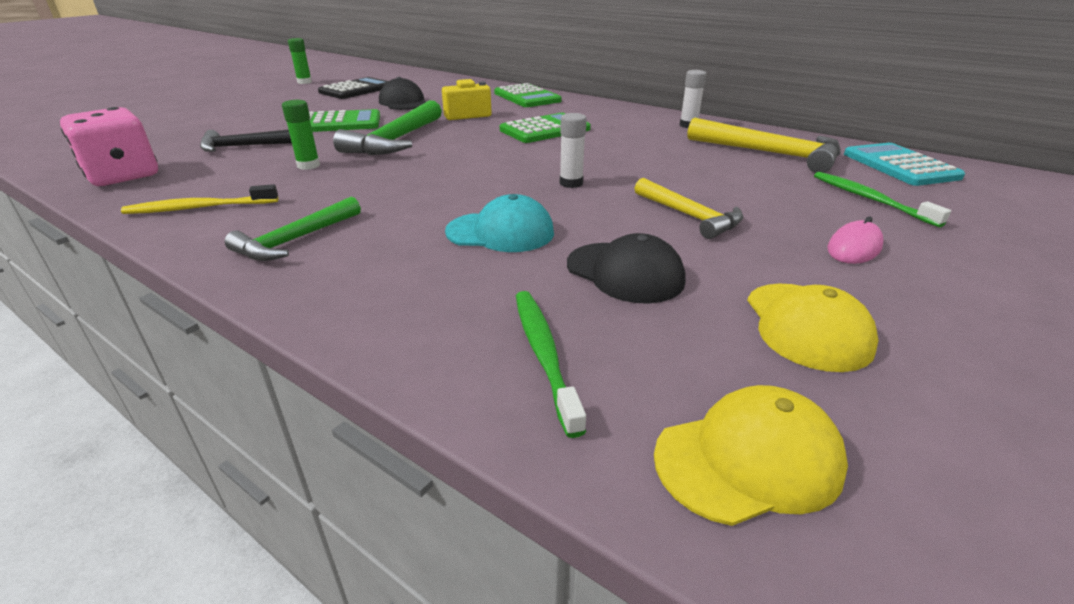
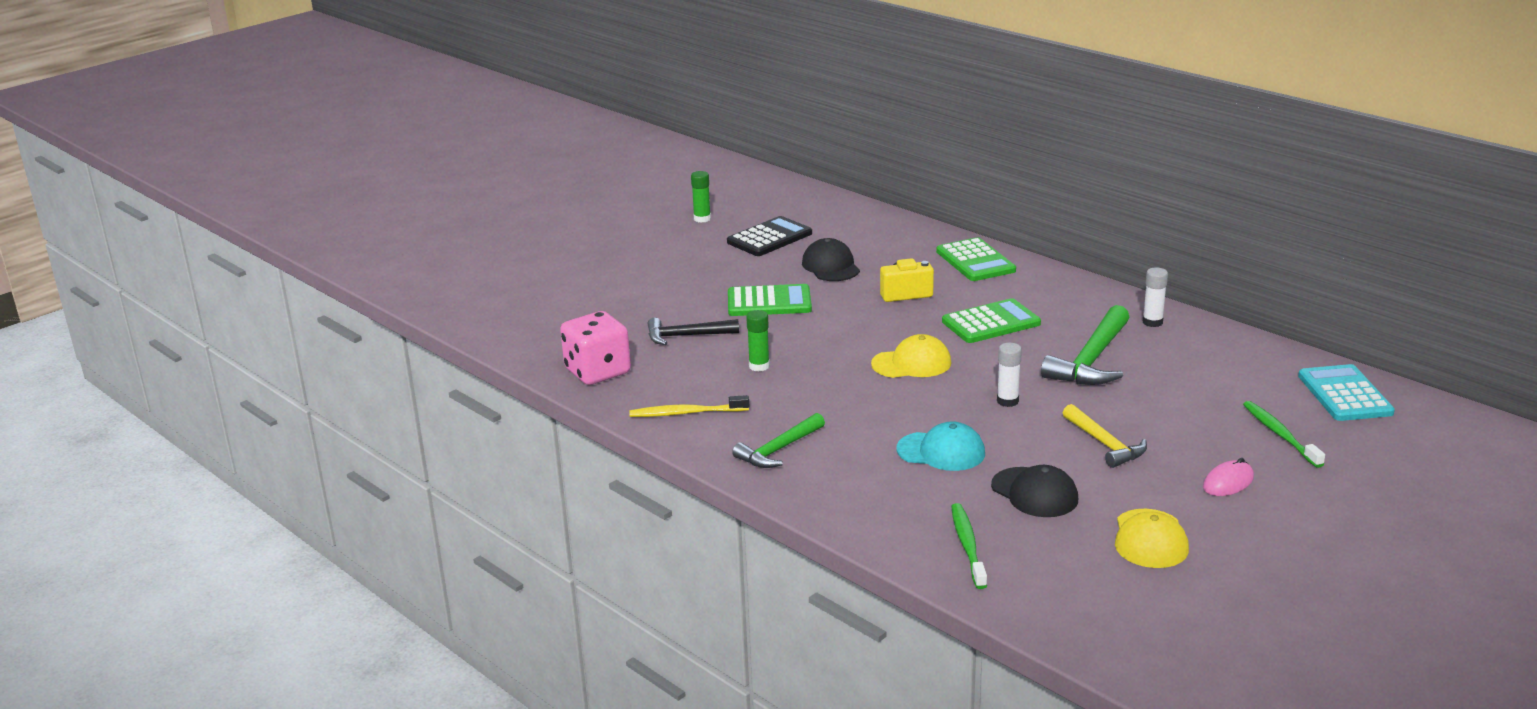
camera: 10 degrees right, 5 degrees down
green hammer [333,100,442,155] -> green hammer moved to [1041,305,1129,385]
yellow cap [654,385,848,526] -> yellow cap moved to [871,334,951,378]
yellow hammer [687,118,841,173] -> none

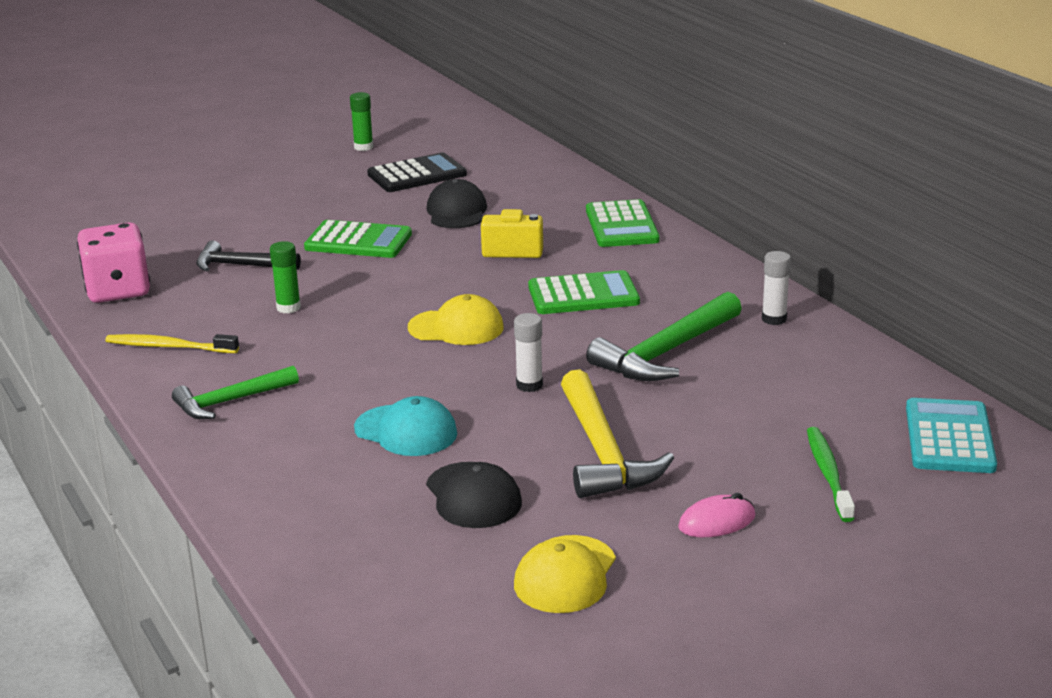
camera: 15 degrees right, 0 degrees up
green toothbrush [951,503,987,589] -> none
yellow hammer [1063,404,1147,468] -> yellow hammer [561,369,674,498], size x1.55

